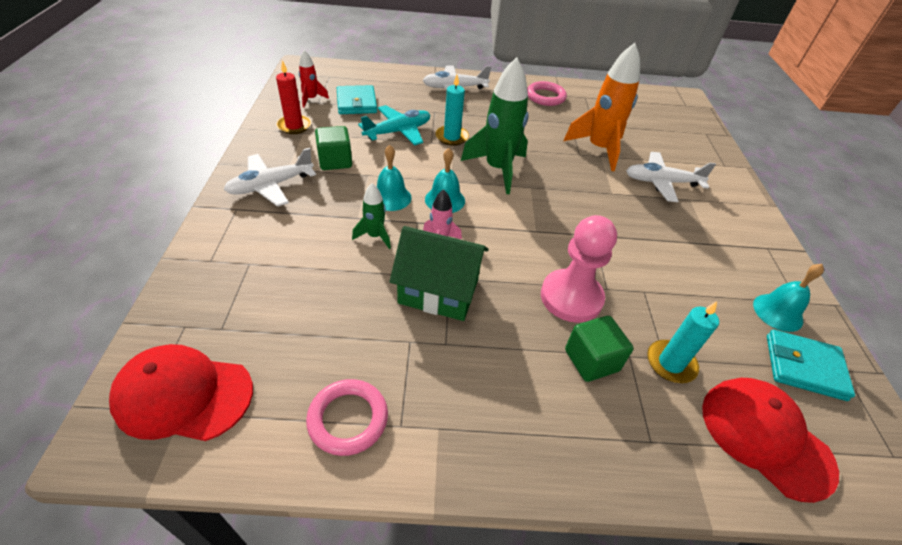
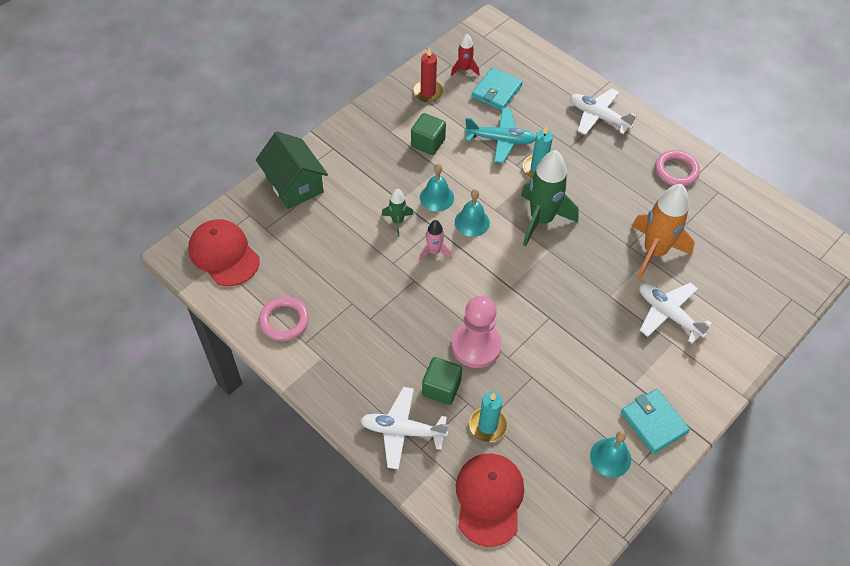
camera: 45 degrees right, 10 degrees up
white plane [224,148,316,207] -> white plane moved to [360,387,449,470]
green house [390,226,489,321] -> green house moved to [256,131,328,209]
turquoise wallet [767,330,855,401] -> turquoise wallet moved to [621,389,690,454]

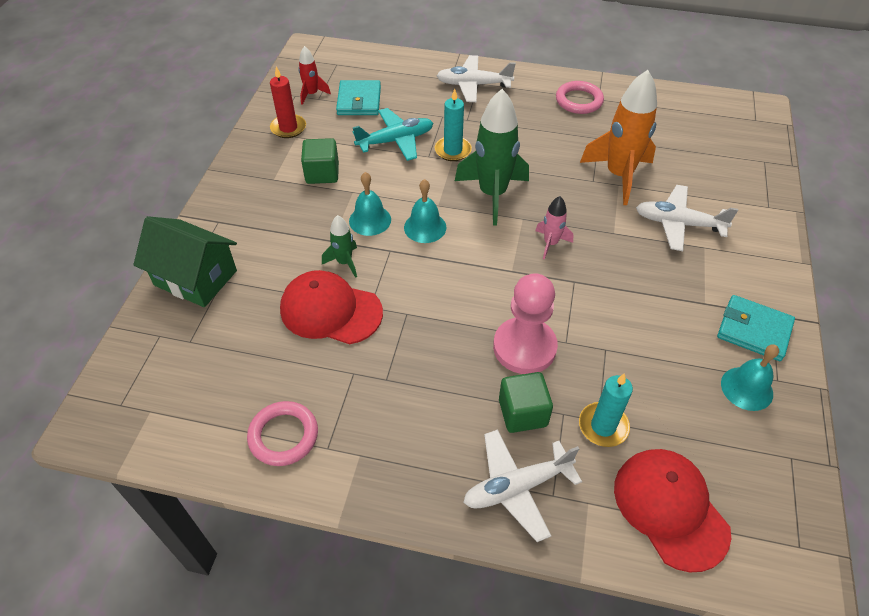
camera: 30 degrees left, 5 degrees down
red cap [188,219,260,286] -> red cap moved to [280,270,383,344]
pink rocket [419,220,452,261] -> pink rocket moved to [535,196,573,260]

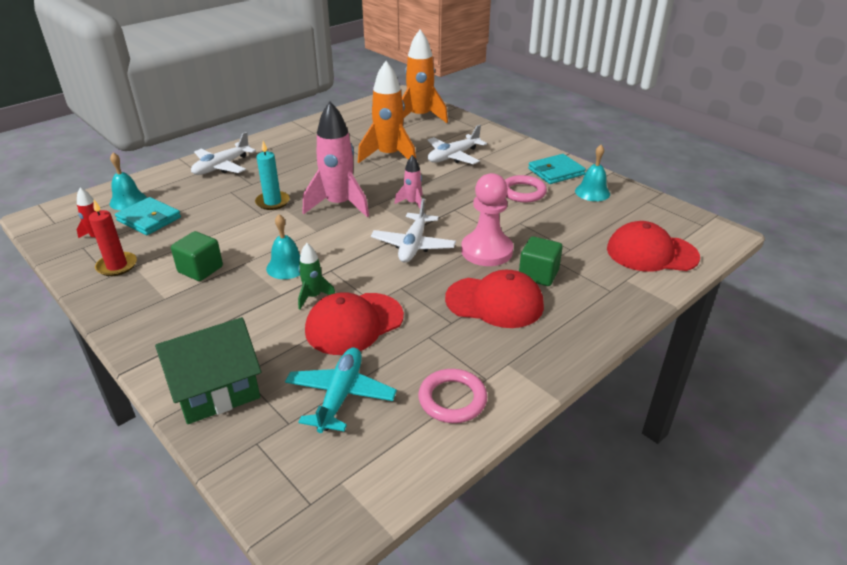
camera: 55 degrees left, 15 degrees down
turquoise plane [352,108,433,161] -> turquoise plane moved to [285,348,397,433]
turquoise bell [404,179,446,243] -> turquoise bell moved to [109,153,147,210]
green rocket [455,89,529,225] -> pink rocket [303,101,369,217]
white plane [463,429,582,542] -> white plane moved to [371,198,456,263]
pink ring [556,81,604,114] -> pink ring moved to [505,175,547,203]
turquoise candle [579,373,633,447] -> none
none -> orange rocket [402,30,448,123]
none -> red cap [445,270,544,328]

